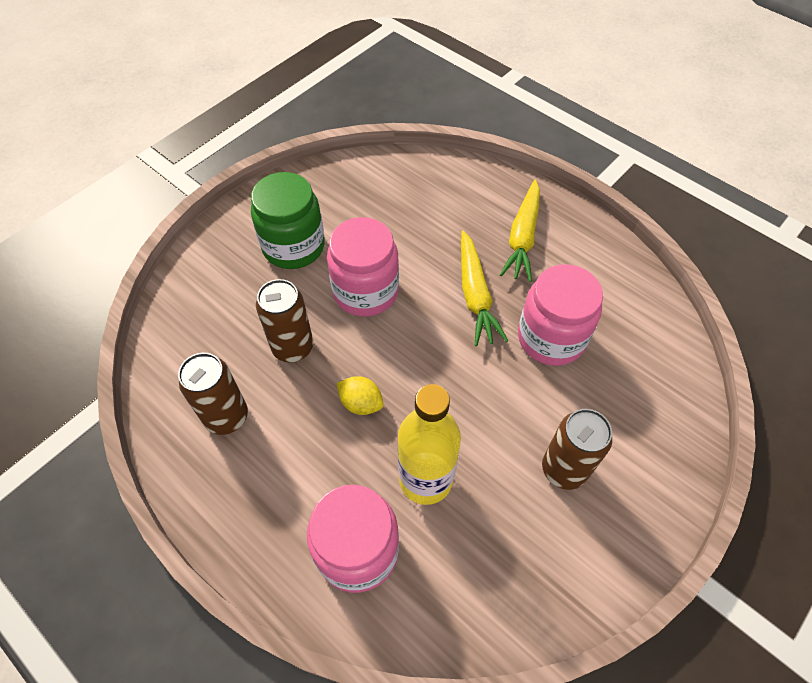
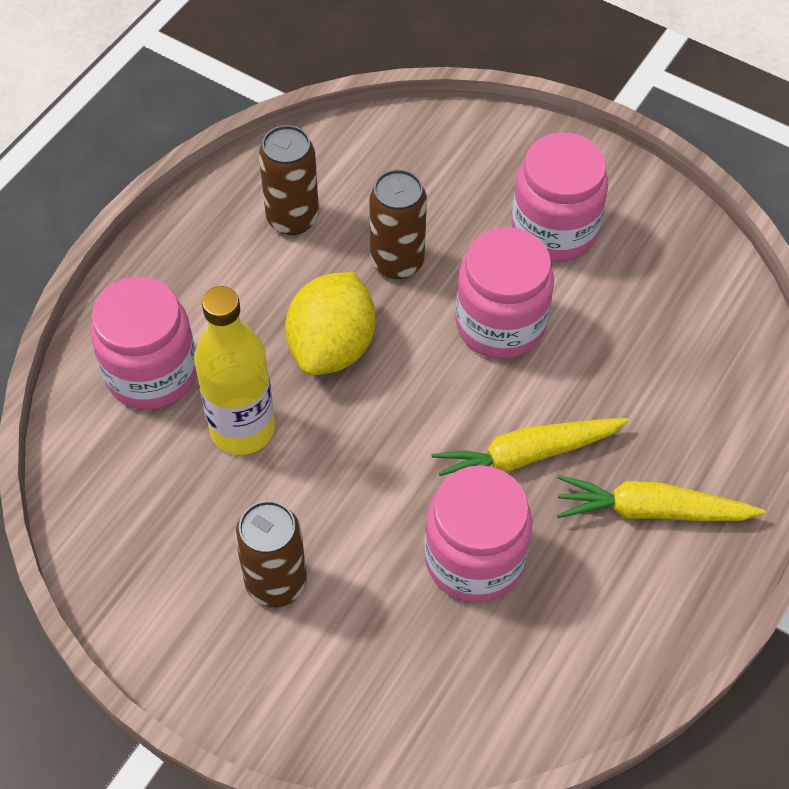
camera: 80 degrees right, 0 degrees up
green jar [251,172,325,269] -> pink jar [512,132,608,262]
yellow lemon [337,376,384,415] -> yellow lemon [285,272,375,375], size x1.89

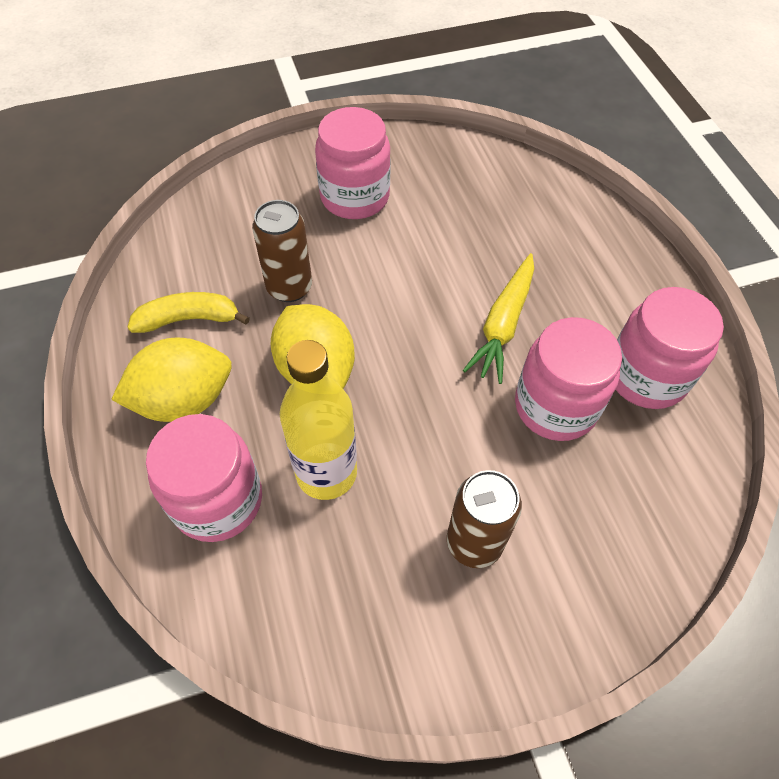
camera: 50 degrees left, 0 degrees up
brown can [259,125,319,235] -> yellow banana [127,292,250,333]
pink jar [455,227,554,359] -> pink jar moved to [615,287,724,409]
yellow carrot [557,475,766,522] -> none
none -> yellow lemon [111,338,232,422]

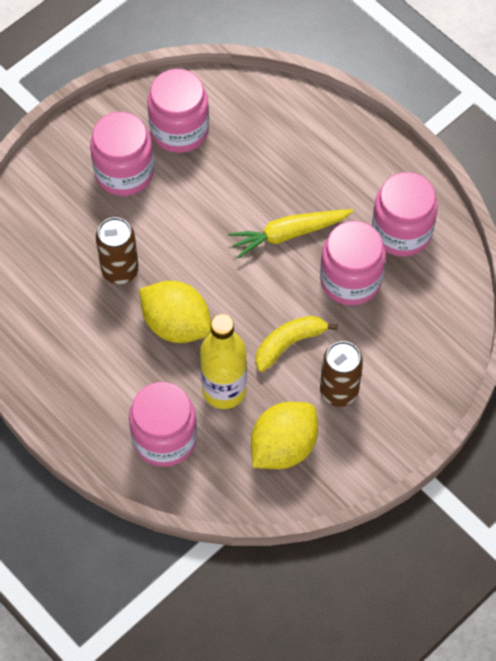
camera: 25 degrees left, 5 degrees up
yellow lemon [111,338,232,422] -> yellow lemon moved to [251,402,318,469]
yellow banana [127,292,250,333] -> yellow banana moved to [255,316,338,372]
yellow carrot [463,253,534,384] -> yellow carrot turned 75 degrees clockwise [228,209,354,258]
none -> pink jar [147,69,209,153]

